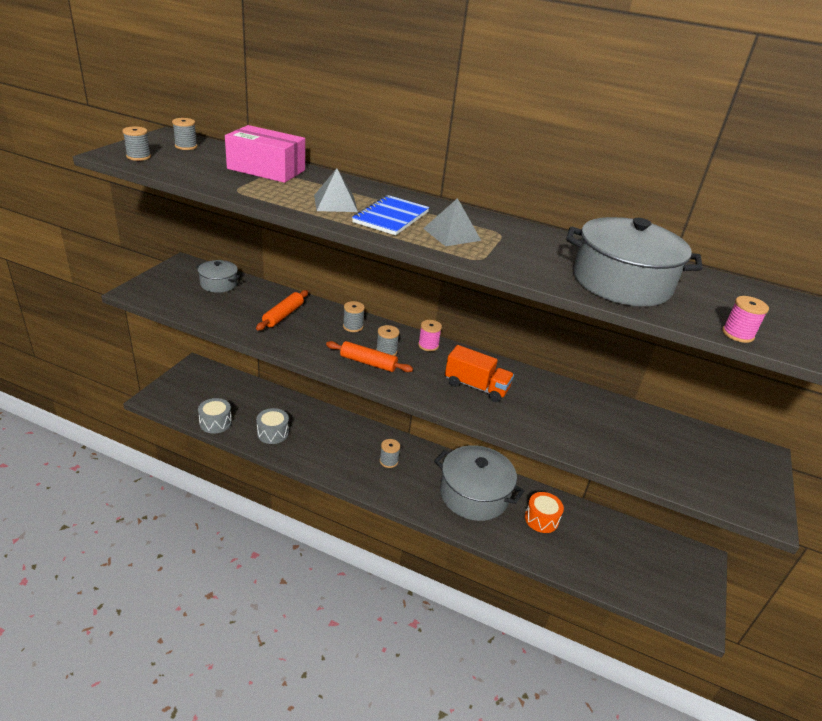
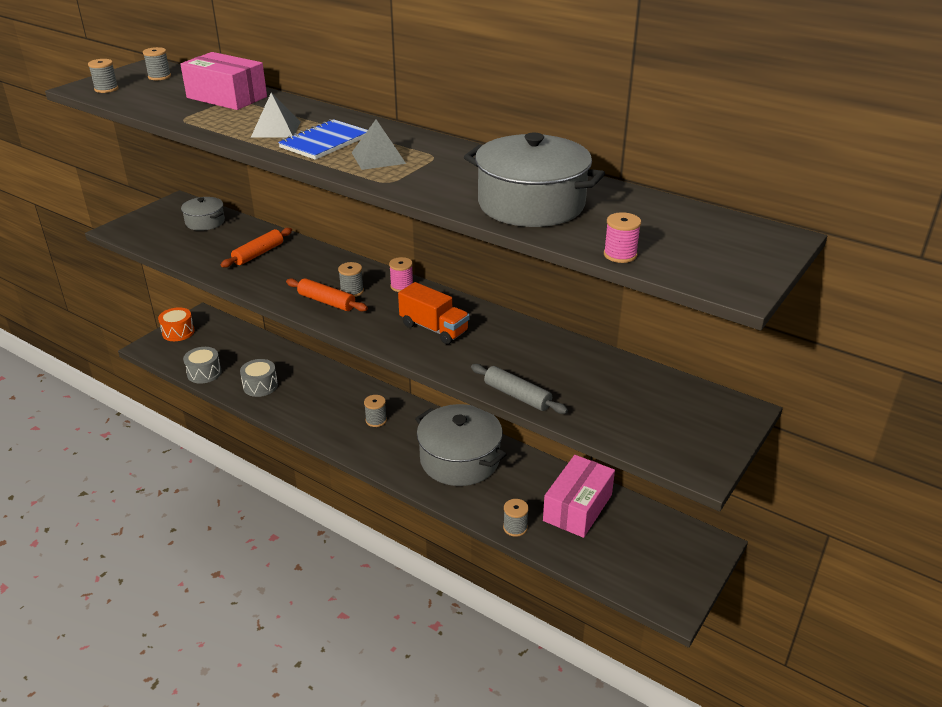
camera: 15 degrees right, 0 degrees up
grey spool [343,301,365,332] -> grey spool moved to [503,499,529,537]
orange drum [525,492,564,533] -> orange drum moved to [158,307,195,341]
none -> grey rolling pin [471,364,568,414]
none -> pink box [543,455,615,538]

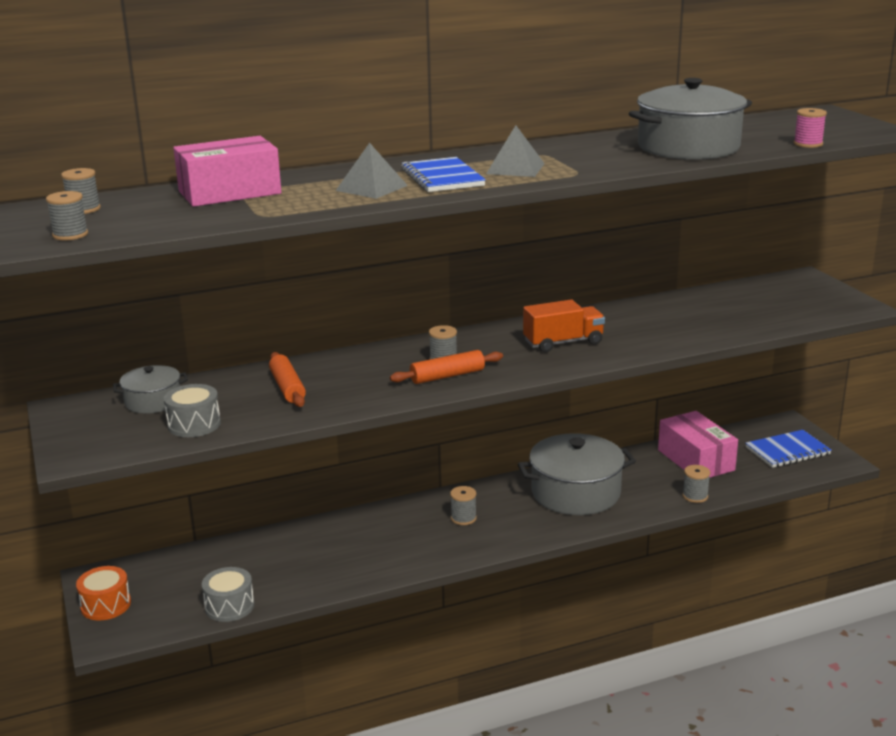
camera: 55 degrees left, 10 degrees down
grey drum [240,359,278,397] -> grey drum moved to [164,384,221,437]
pink spool [389,257,413,292] -> none
grey rolling pin [471,364,568,414] -> none
none -> blue notebook [746,430,832,468]

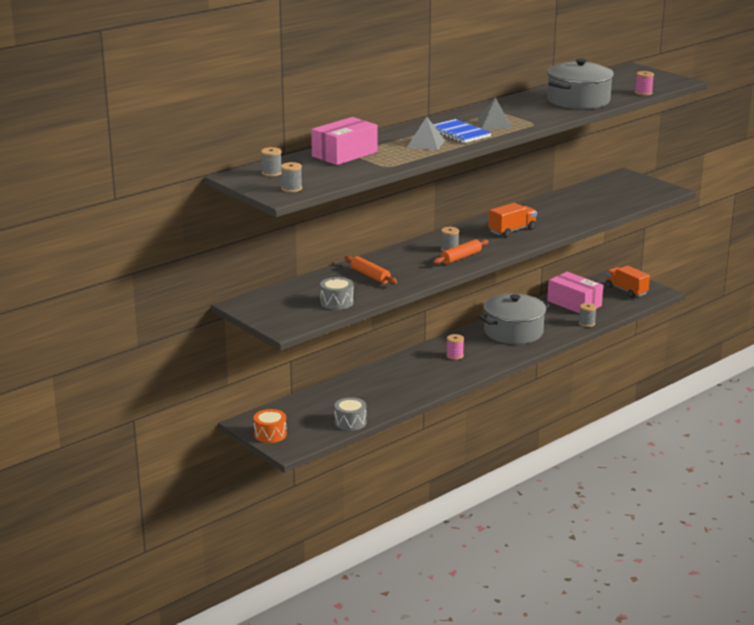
camera: 20 degrees left, 0 degrees up
grey pot [113,365,188,414] -> none
grey spool [450,486,477,525] -> pink spool [446,334,464,360]
blue notebook [746,430,832,468] -> orange truck [606,265,650,298]

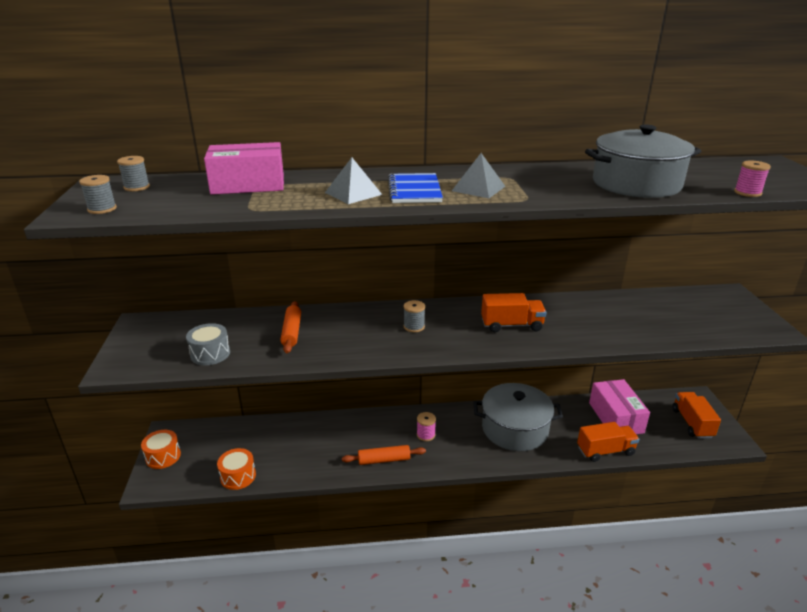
camera: 35 degrees right, 5 degrees up
grey drum [334,397,366,431] -> orange drum [217,448,256,490]
orange rolling pin [433,239,489,264] -> orange rolling pin moved to [342,445,426,465]
grey spool [579,303,597,327] -> orange truck [577,422,639,462]

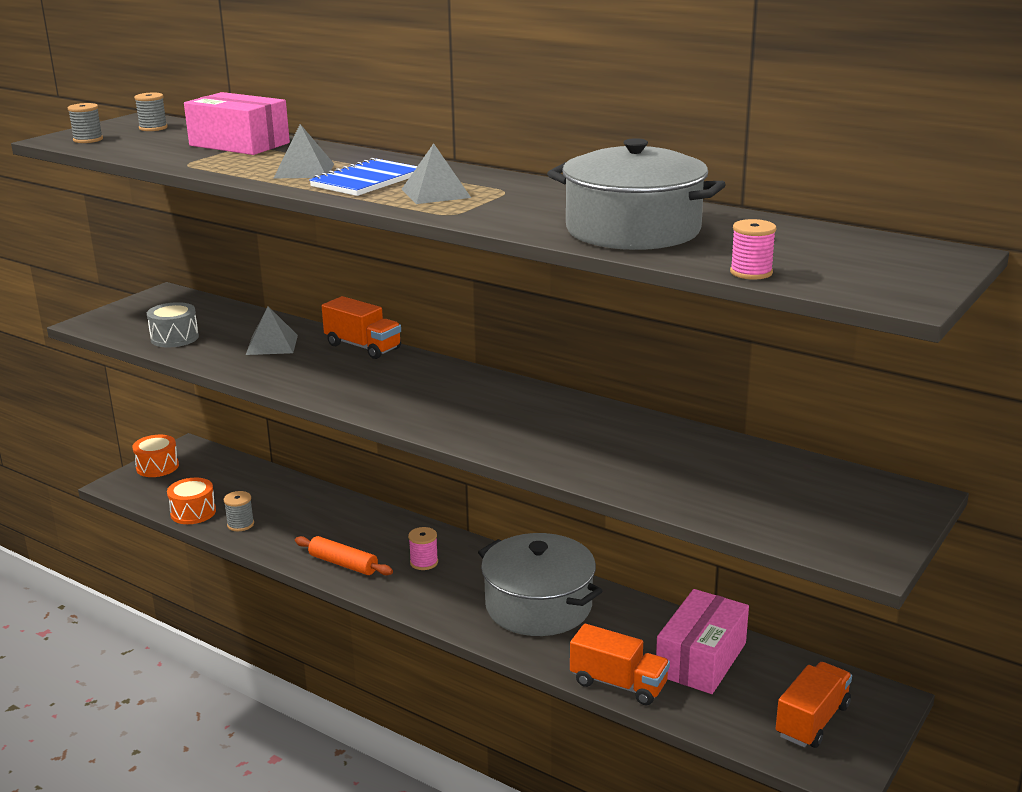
camera: 40 degrees right, 5 degrees down
orange rolling pin [280,301,301,353] -> grey pyramid [246,306,298,355]
grey spool [404,300,425,332] -> grey spool moved to [224,491,254,531]
orange truck [481,293,547,332] -> orange truck moved to [322,296,401,359]

